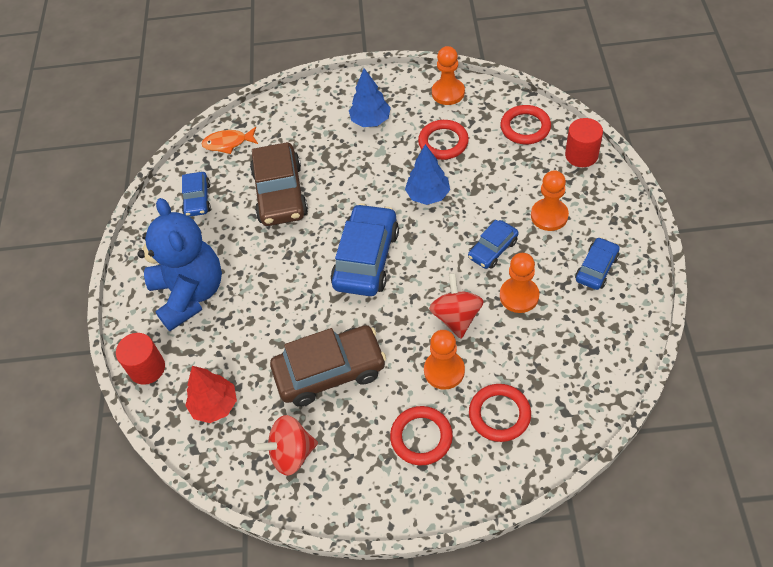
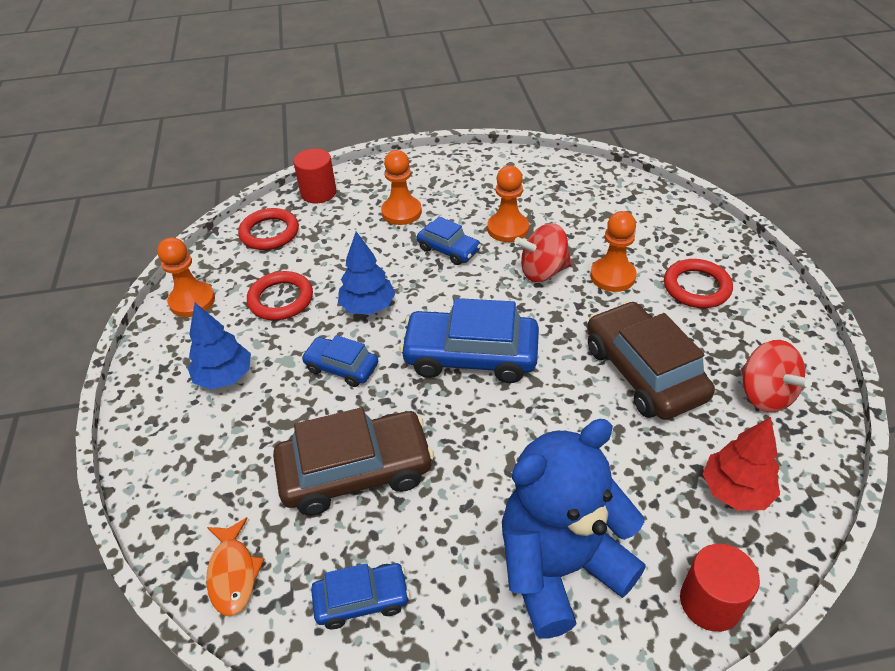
camera: 100 degrees left, 10 degrees down
red ring [469,384,531,442] -> none
blue car [575,237,620,290] -> blue car moved to [301,335,378,387]

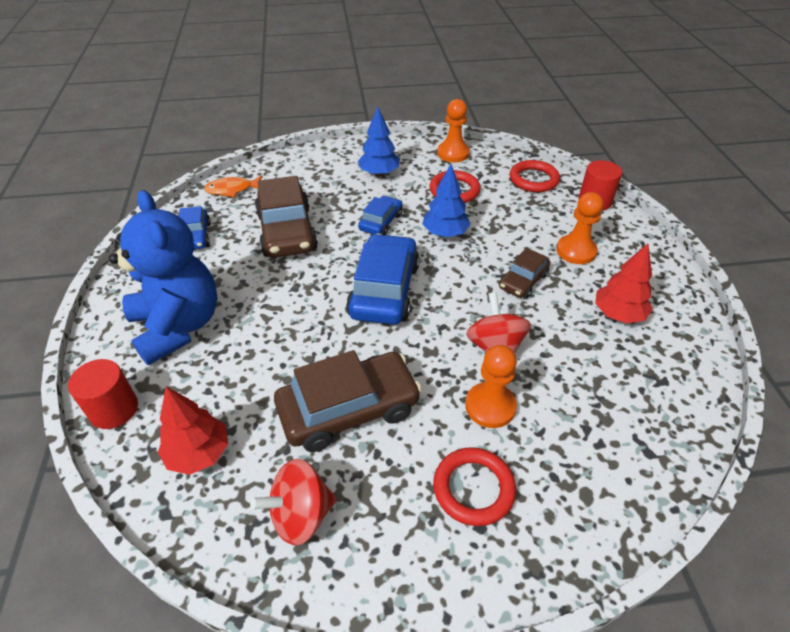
camera: 90 degrees right, 0 degrees up
blue car [417,216,481,265] -> brown car [499,248,550,299]
orange pawn [487,166,529,242] -> none
none -> red tree [595,244,653,324]

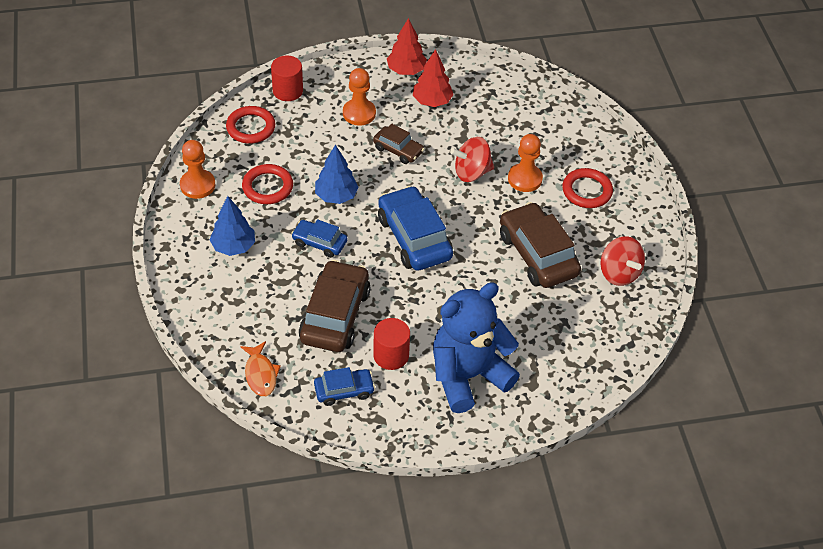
camera: 95 degrees left, 5 degrees up
red cylinder [68,359,138,429] -> red cylinder moved to [373,318,410,370]
red tree [158,387,228,475] -> red tree moved to [387,18,427,75]
brown car [255,176,318,258] -> brown car turned 60 degrees counterclockwise [299,260,371,352]
blue car [346,234,420,325] -> blue car turned 60 degrees clockwise [378,186,453,271]

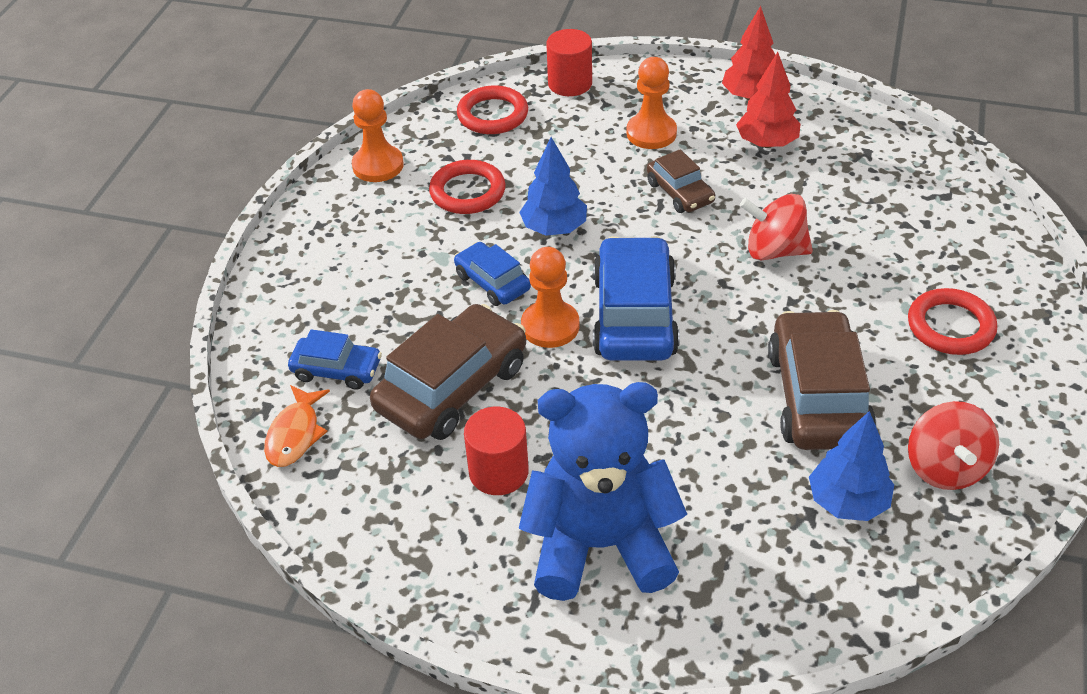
camera: 30 degrees right, 5 degrees down
blue tree [210,196,255,256] -> blue tree moved to [809,411,894,521]
blue car [314,367,375,406] -> blue car moved to [288,329,382,390]
orange pawn [508,134,543,192] -> orange pawn moved to [521,247,579,348]

